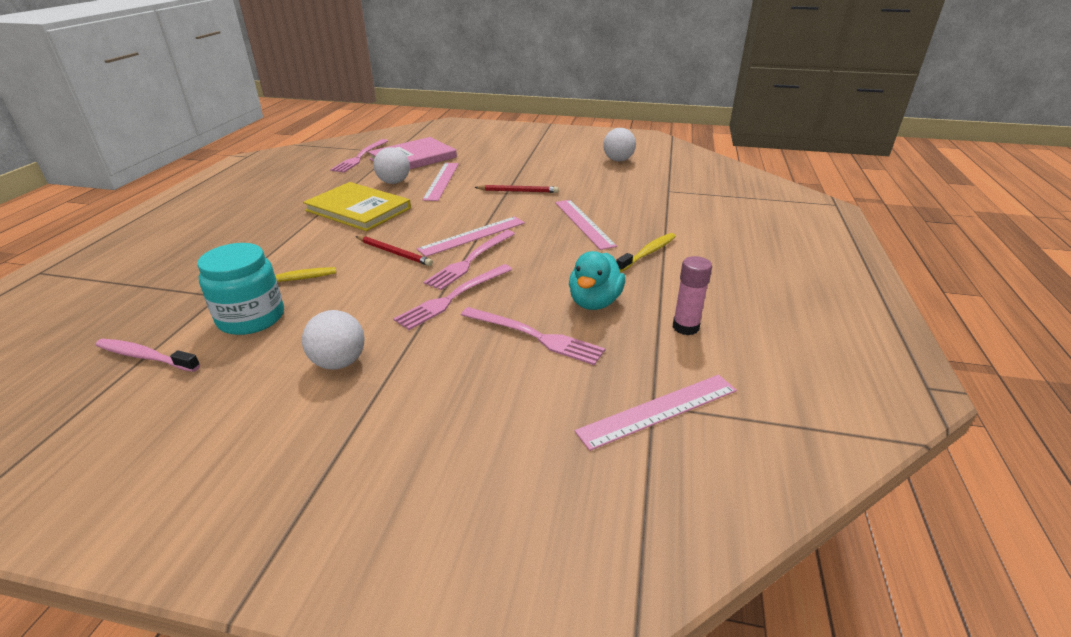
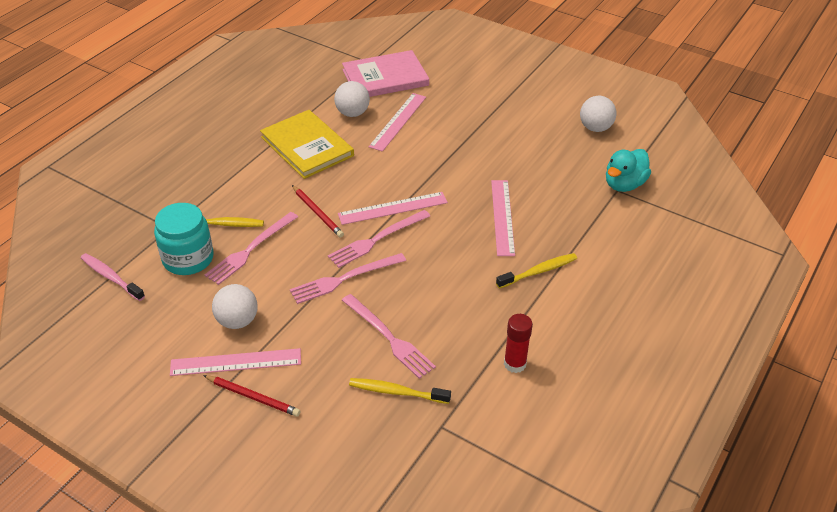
camera: 20 degrees right, 10 degrees up
pink fork [330,139,388,173] -> pink fork moved to [204,212,298,285]
red pencil [474,185,558,193] -> red pencil moved to [203,375,300,417]
turquoise duck [569,251,625,310] -> turquoise duck moved to [606,149,651,192]
pink ruler [574,375,737,451] -> pink ruler moved to [170,348,301,376]
pink glue stick [673,256,712,335] -> red glue stick [504,314,533,373]
none -> yellow toothbrush [349,378,451,404]

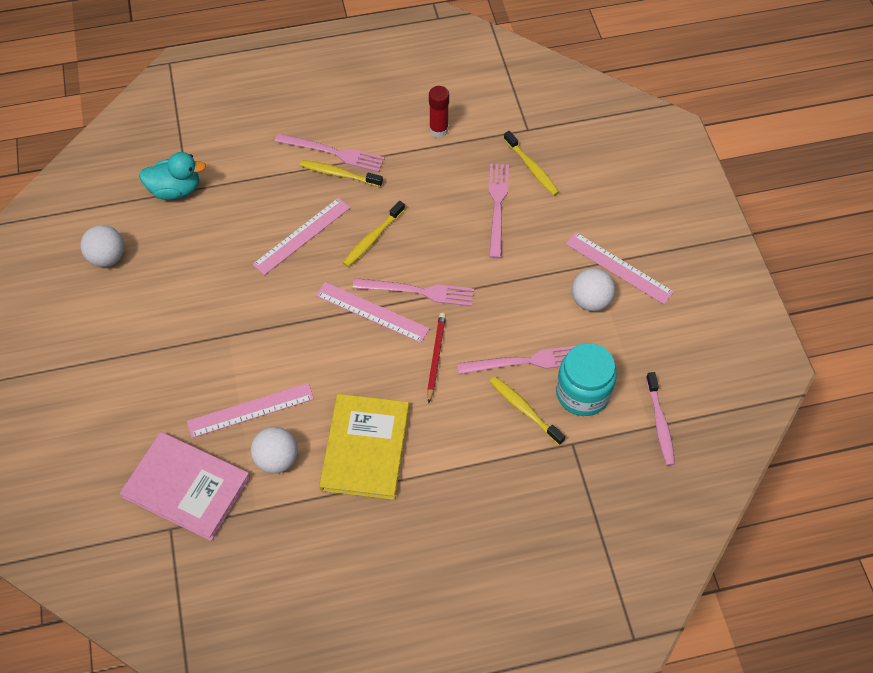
camera: 135 degrees left, 15 degrees up
red pencil [203,375,300,417] -> none
pink fork [290,253,406,304] -> pink fork moved to [275,133,385,172]
none -> yellow toothbrush [343,201,405,267]

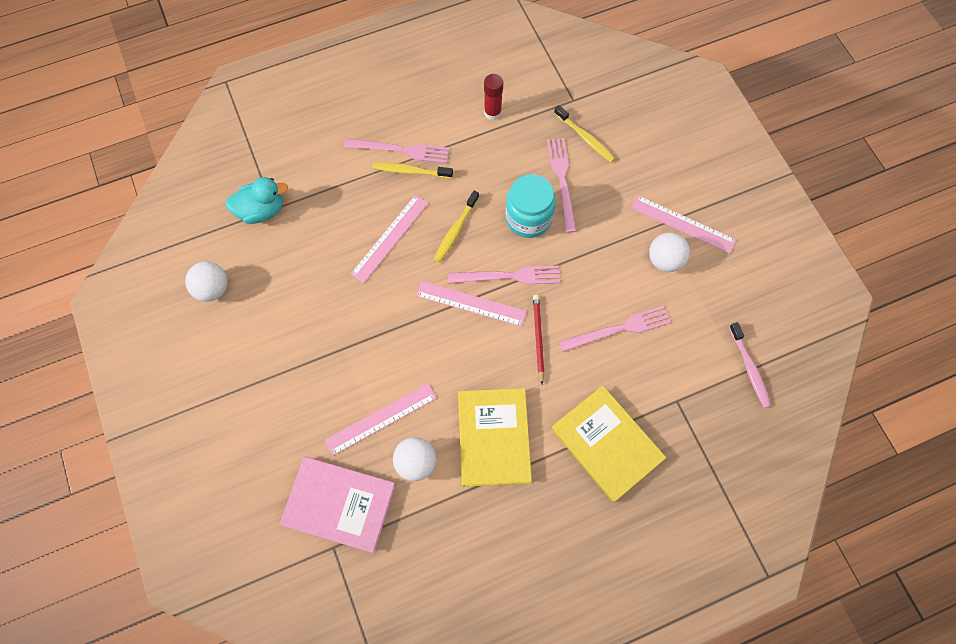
camera: 10 degrees left, 10 degrees up
yellow toothbrush [489,376,565,445] -> none
turquoise jar [556,343,617,416] -> turquoise jar moved to [506,174,556,238]
none -> yellow book [551,386,666,502]

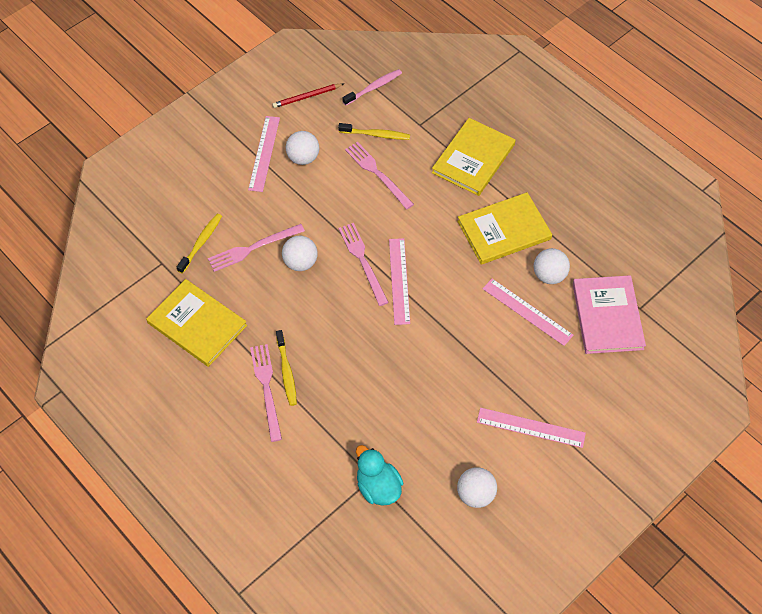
camera: 110 degrees left, 10 degrees down
pink ruler [351,195,428,283] -> pink ruler moved to [477,408,586,448]
yellow toothbrush [434,191,479,263] -> yellow toothbrush moved to [338,123,410,140]
red glue stick [484,74,503,120] -> yellow book [146,279,247,367]
turquoise jar [506,174,556,238] -> white ball [282,236,318,271]
red pencil [533,295,544,384] -> red pencil moved to [272,84,343,108]

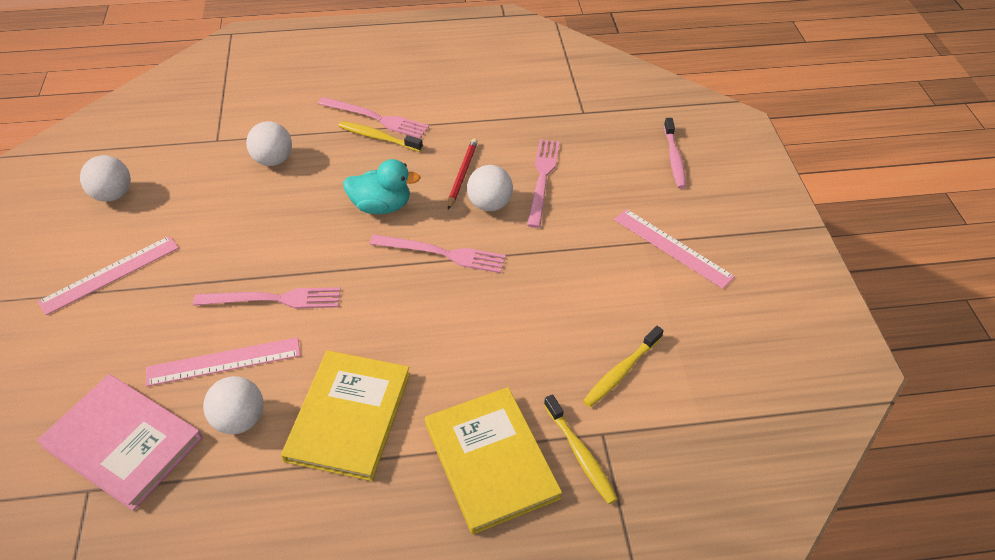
camera: 125 degrees right, 10 degrees down
yellow book [146,279,247,367] -> none
yellow toothbrush [177,214,222,274] -> yellow toothbrush moved to [544,394,618,504]
red pencil [272,84,343,108] -> red pencil moved to [448,139,478,209]
white ball [286,131,319,165] -> white ball moved to [246,121,292,166]
pink toothbrush [342,69,402,106] -> pink toothbrush moved to [664,118,686,189]
pink fork [345,142,414,209] -> pink fork moved to [193,287,340,309]
turquoise duck [356,445,403,506] -> turquoise duck moved to [343,159,421,214]
pink ruler [389,238,410,325] -> none

